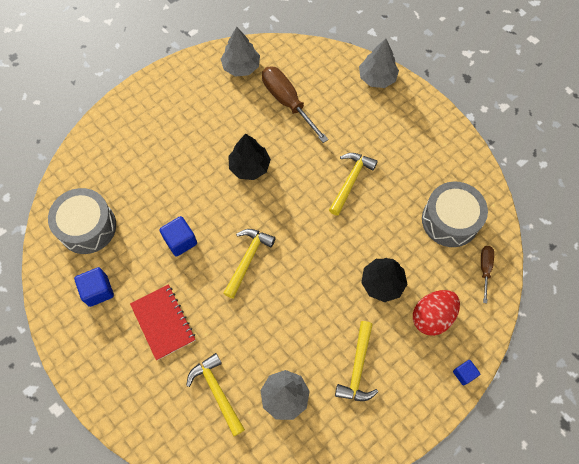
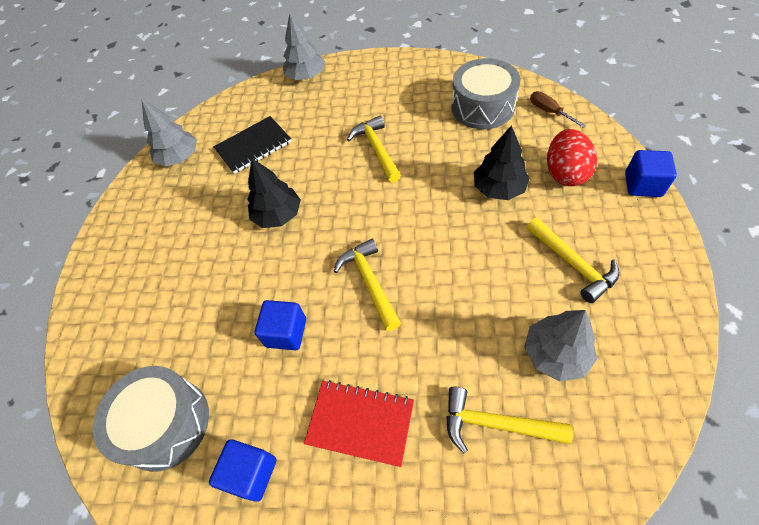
camera: 40 degrees left, 10 degrees down
brown screwdriver [262,66,329,143] -> black notebook [214,116,292,174]
blue cube [453,360,480,386] -> blue cube [625,150,677,197], size x1.60

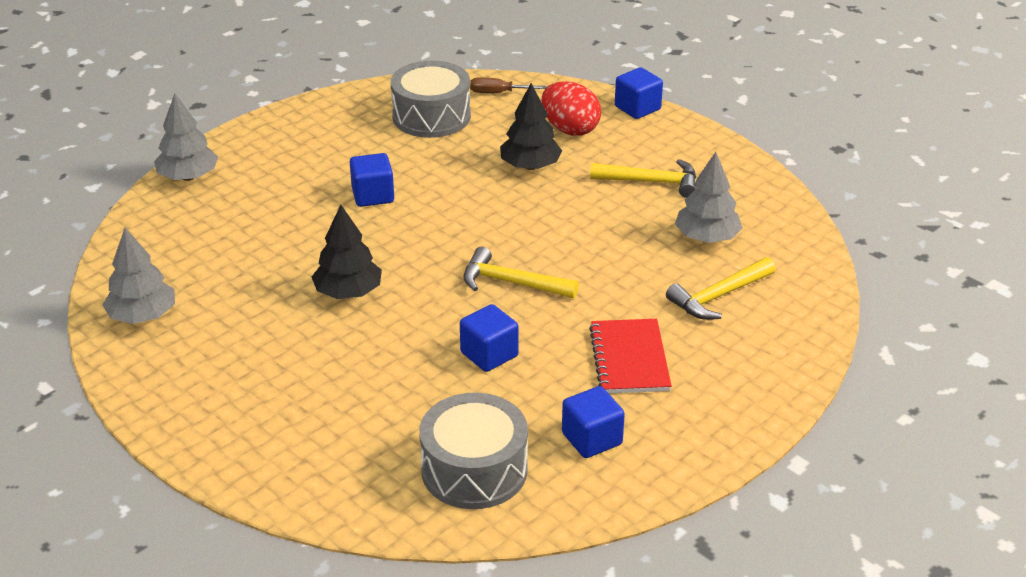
camera: 55 degrees left, 20 degrees down
black notebook [214,116,292,174] -> none
red notebook [304,380,414,467] -> red notebook turned 60 degrees counterclockwise [589,319,672,393]
yellow hammer [347,116,401,182] -> blue cube [350,153,394,207]

